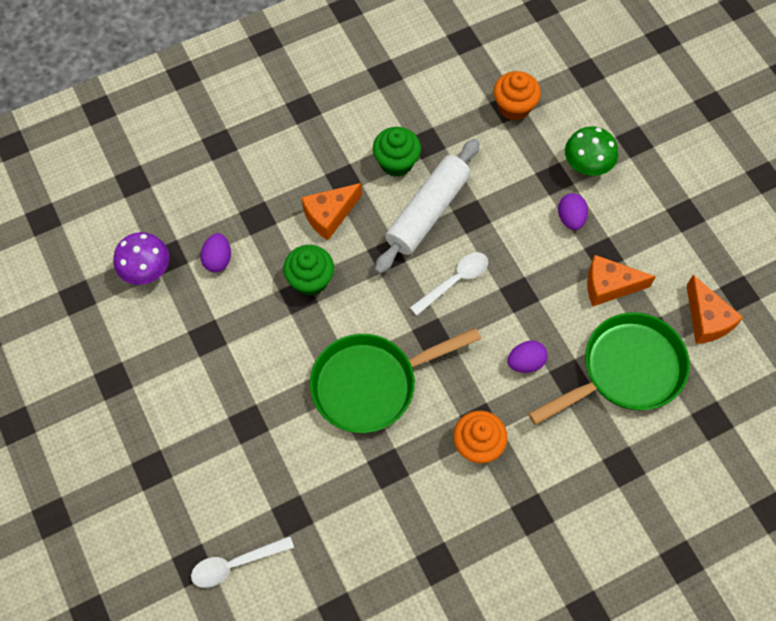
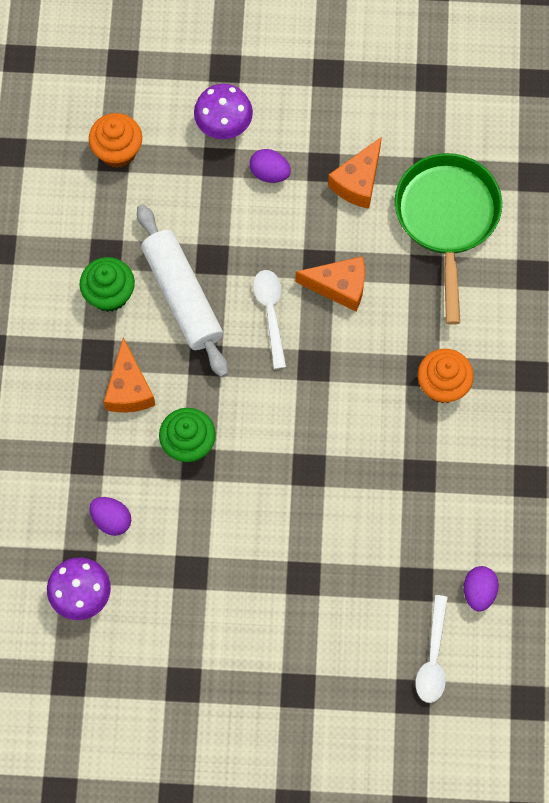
camera: 60 degrees left, 5 degrees up
green pan [310,328,481,433] -> none
purple egg [507,341,548,373] -> purple egg moved to [464,566,499,612]
green mushroom [565,126,618,176] -> purple mushroom [194,84,253,139]
orange cheese [686,275,743,344] -> orange cheese moved to [295,256,365,312]

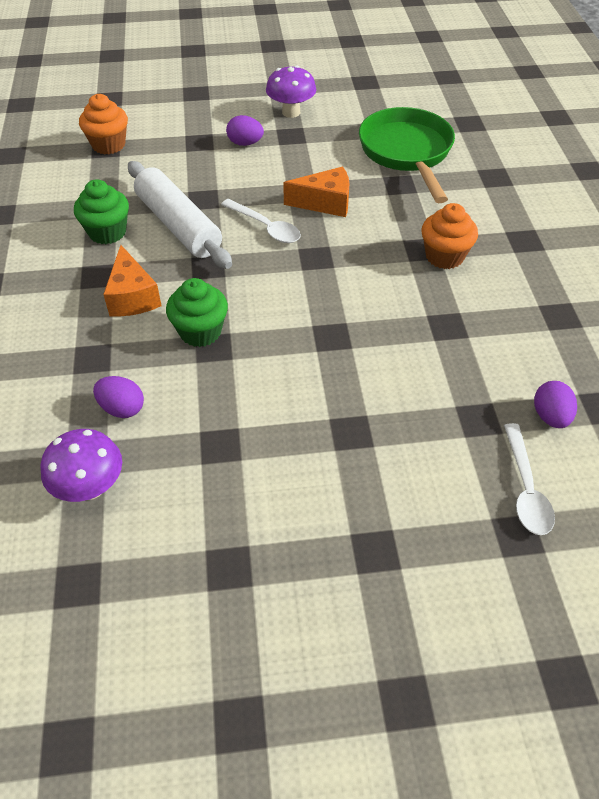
camera: 10 degrees left, 20 degrees down
purple mushroom [194,84,253,139] -> purple mushroom moved to [266,65,316,118]
white spoon [253,270,286,369] -> white spoon turned 150 degrees clockwise [221,199,301,243]
orange cheese [328,137,382,209] -> none

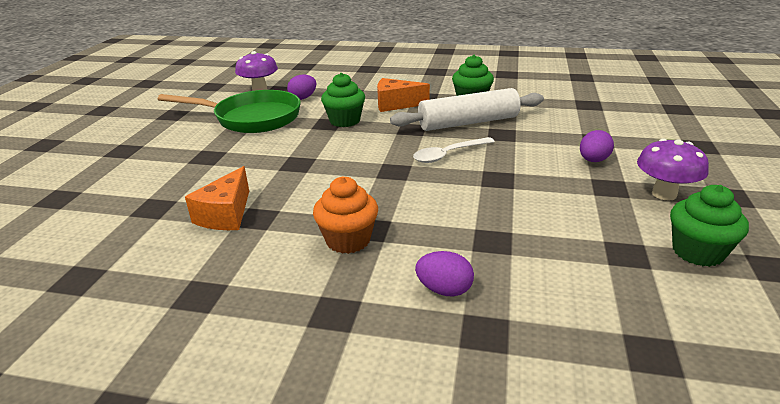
camera: 110 degrees right, 20 degrees down
orange cupcake [79,94,128,155] -> none
orange cheese [283,167,350,217] -> orange cheese moved to [185,166,249,230]
green pan [359,107,455,203] -> green pan moved to [158,90,301,133]
white spoon [504,423,555,535] -> none
purple egg [534,381,577,428] -> purple egg moved to [415,251,474,296]
none -> green cupcake [670,185,749,267]

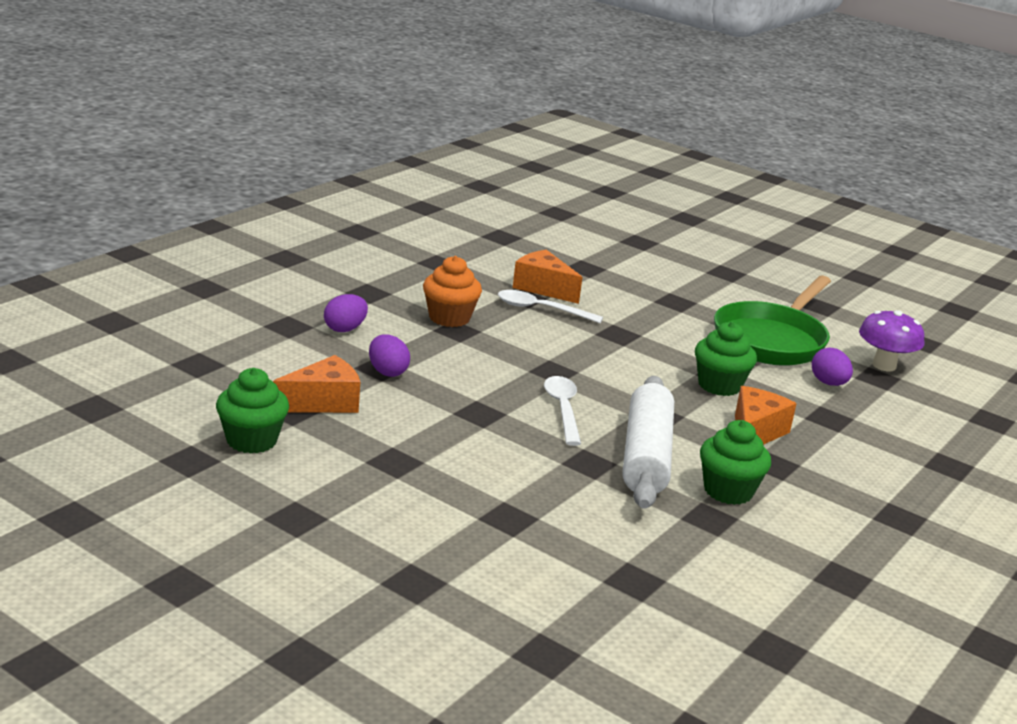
camera: 110 degrees right, 5 degrees down
purple egg [580,130,614,162] -> purple egg moved to [369,334,410,377]
purple mushroom [637,139,709,201] -> none
none -> orange cheese [273,355,360,413]
none -> white spoon [498,290,603,323]

